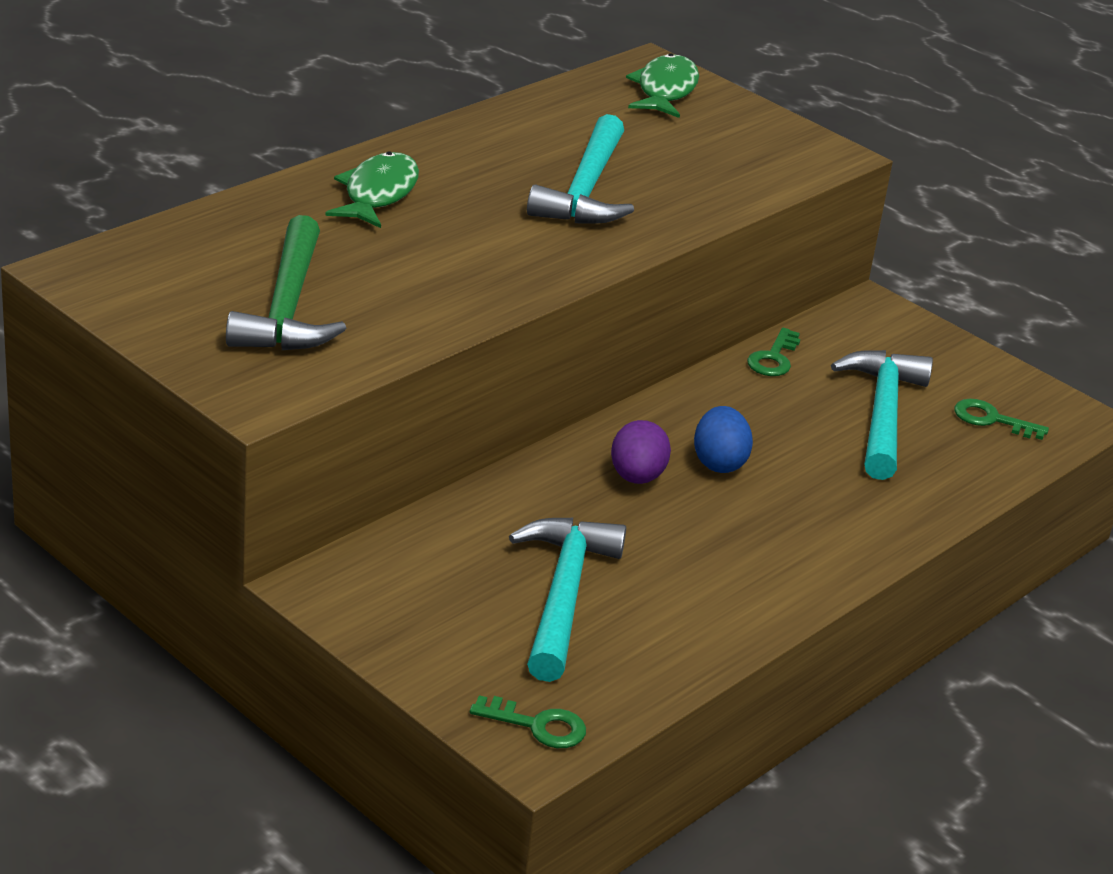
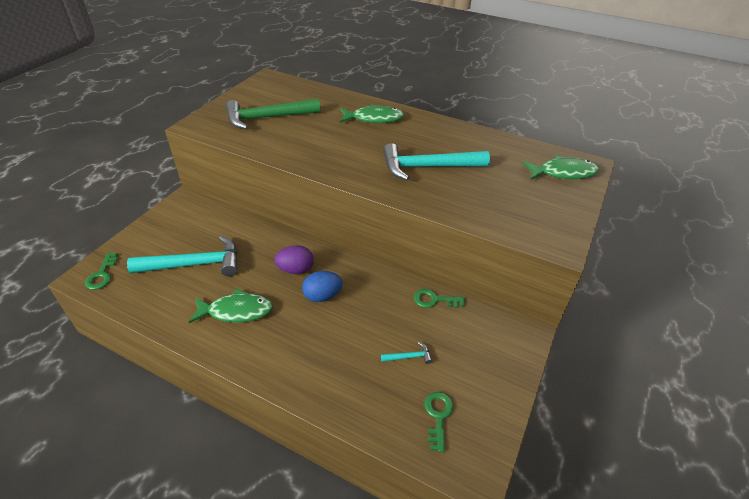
camera: 75 degrees right, 10 degrees up
turquoise hammer [831,350,933,480] -> turquoise hammer [381,342,432,364], size x0.41
none -> green fish [189,289,273,323]

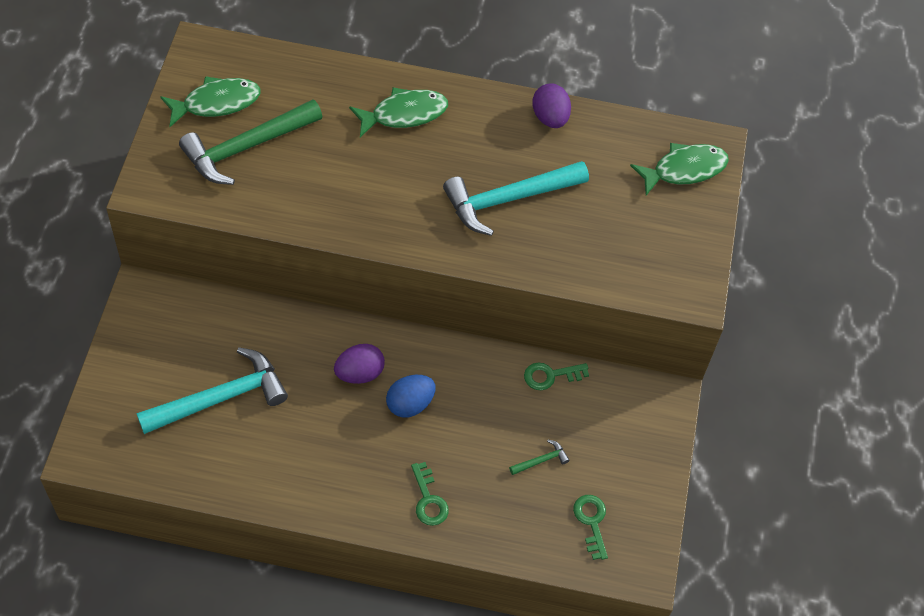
camera: 20 degrees left, 15 degrees up
green key [85,253,118,290] -> green key moved to [411,462,449,526]
green fish [189,289,273,323] -> green fish moved to [160,76,261,127]
turquoise hammer [381,342,432,364] -> green hammer [509,440,570,475]
none -> purple egg [532,83,571,128]

